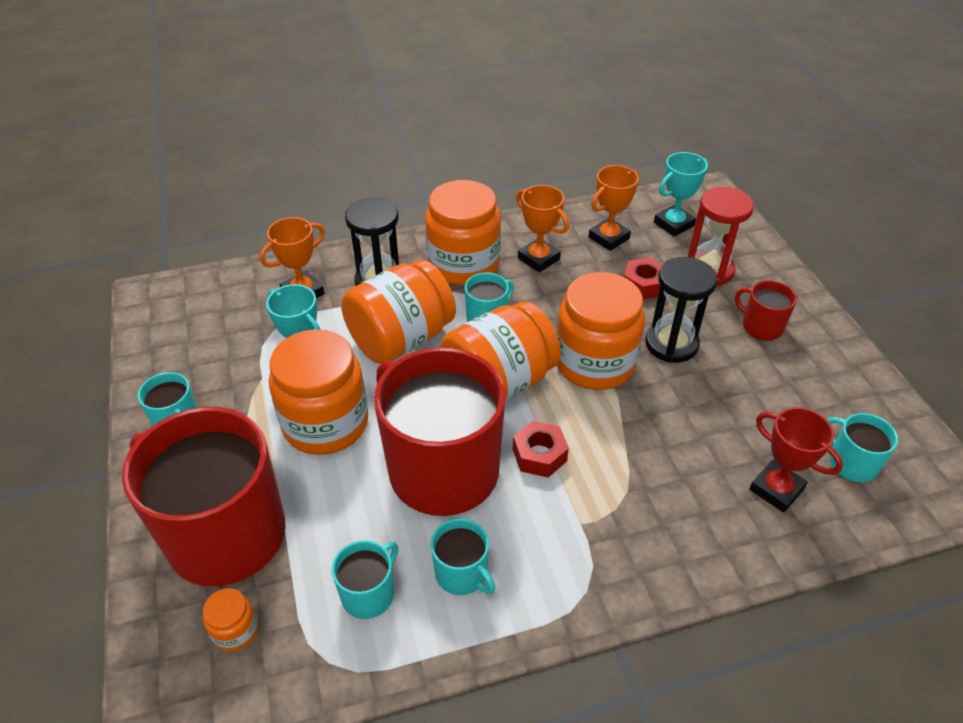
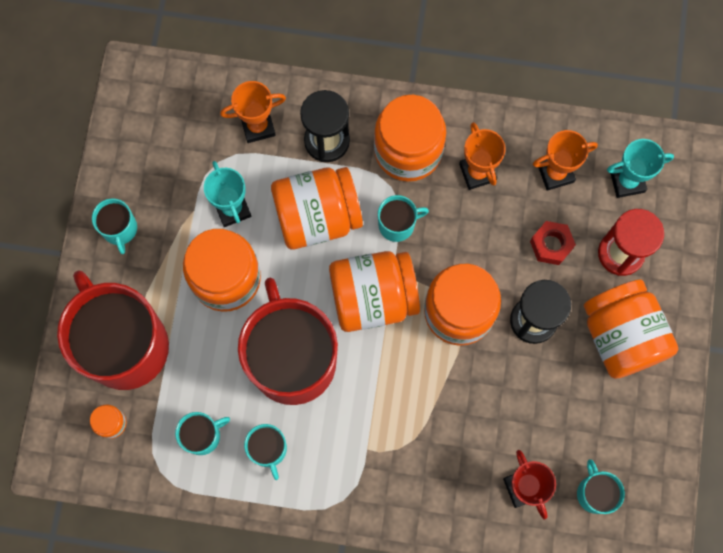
camera: 25 degrees right, 30 degrees up
red nut [513,421,569,477] -> none
red mug [735,280,797,341] -> orange jar [584,280,678,379]

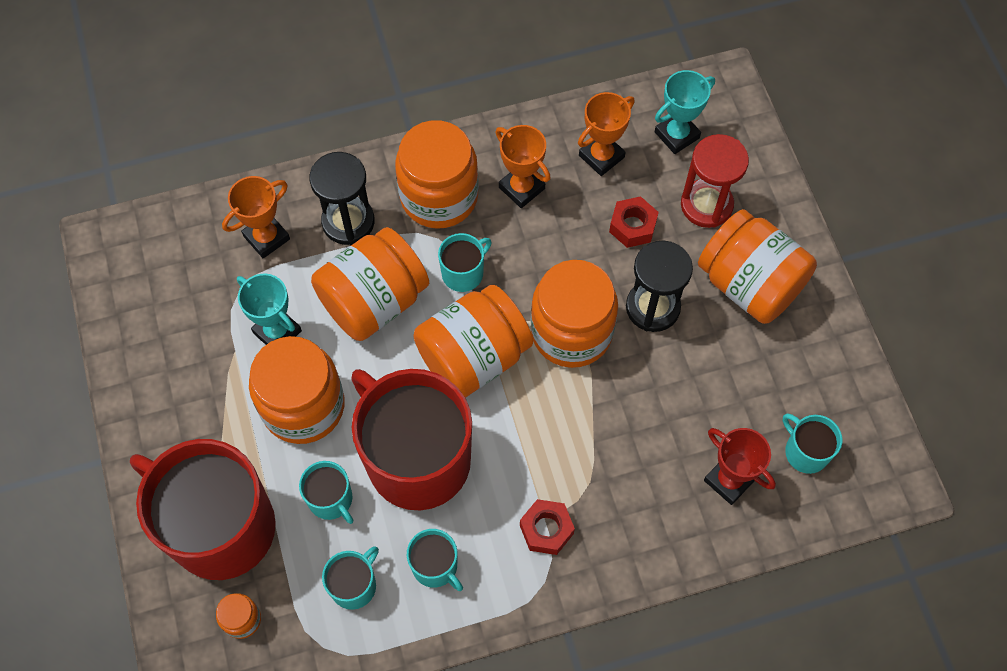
camera: 25 degrees left, 10 degrees down
turquoise mug [92,198,137,254] -> turquoise mug moved to [299,461,354,524]
none -> red nut [520,499,575,555]

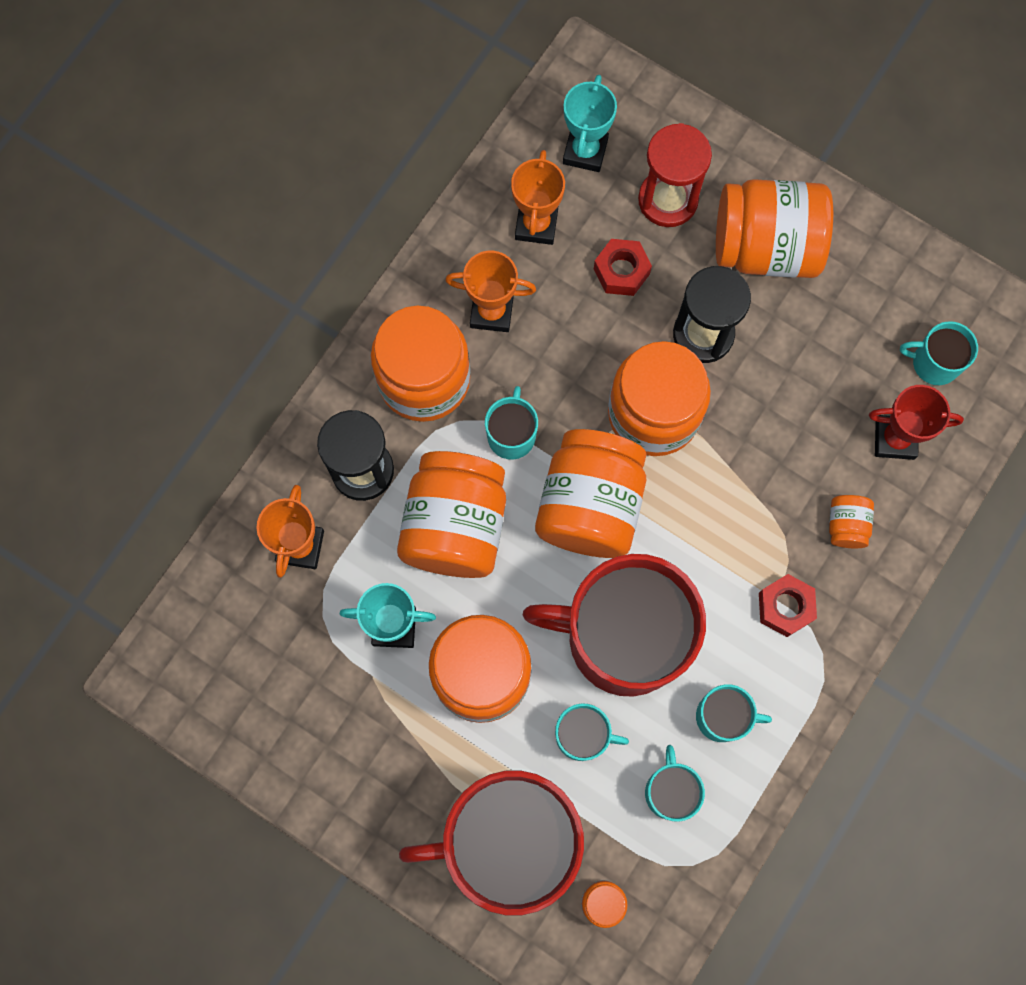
camera: 40 degrees left, 10 degrees up
none -> orange jar [829,495,874,548]

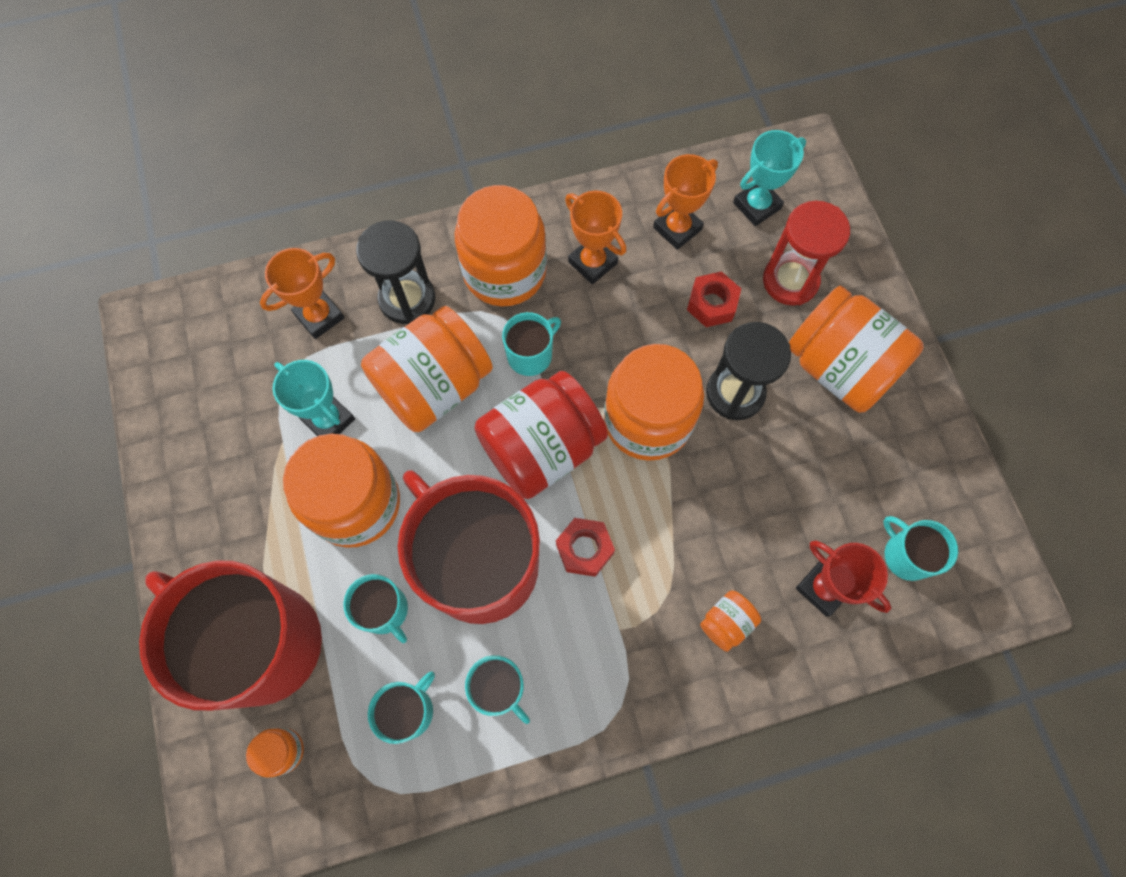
camera: 40 degrees right, 5 degrees down
orange jar [535,429,646,558] -> red jar [474,371,608,499]
red nut [759,574,817,637] -> red nut moved to [556,518,615,577]

